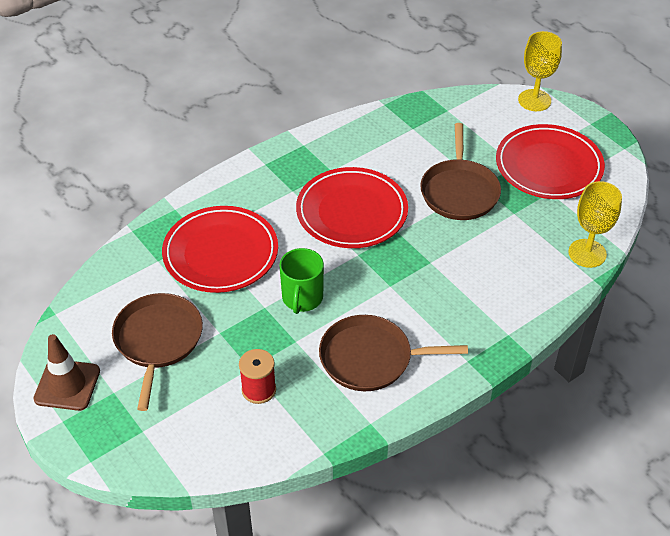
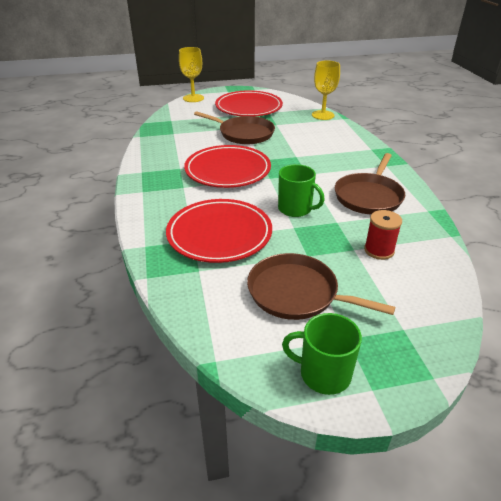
camera: 65 degrees left, 10 degrees down
brown traffic cone [34,334,100,411] -> green mug [282,313,362,395]

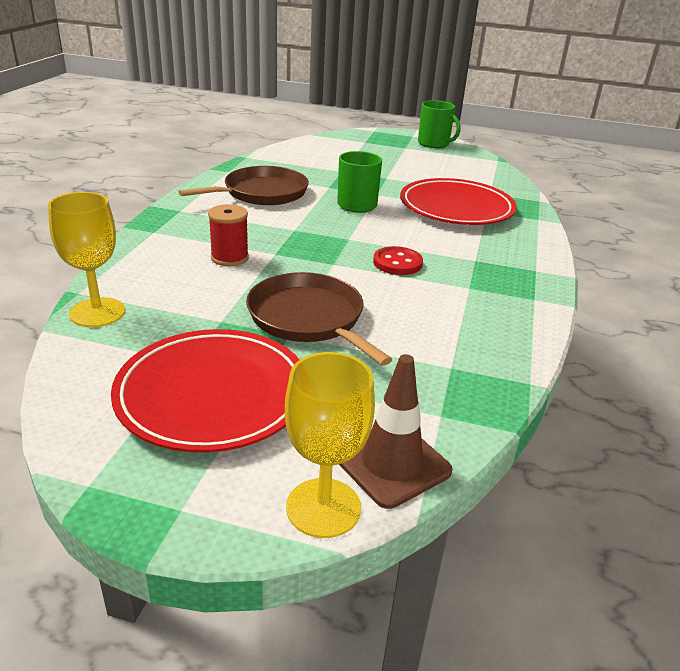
camera: 155 degrees left, 5 degrees down
red plate [184,145,271,188] -> red button [373,246,423,275]
brown pan [247,253,396,320] -> none
red spool [364,210,402,260] -> red spool moved to [208,204,249,266]
none -> brown traffic cone [339,354,453,509]

